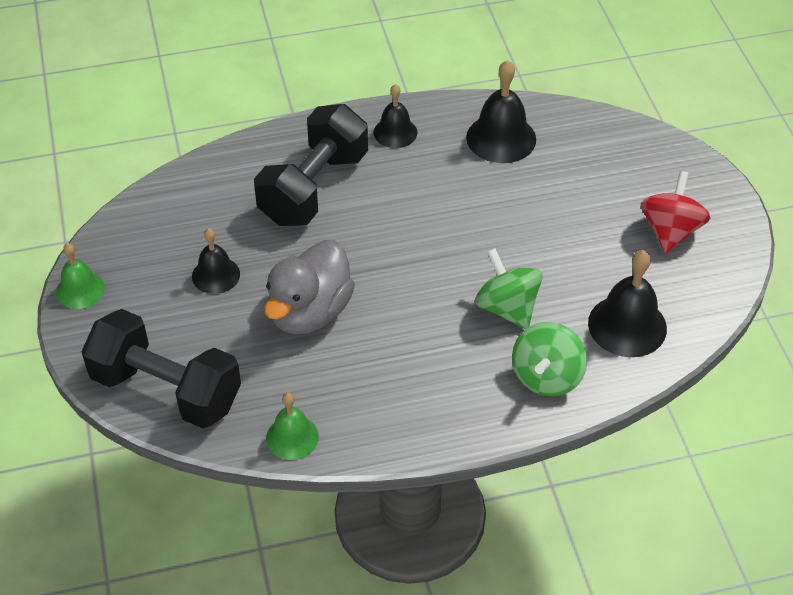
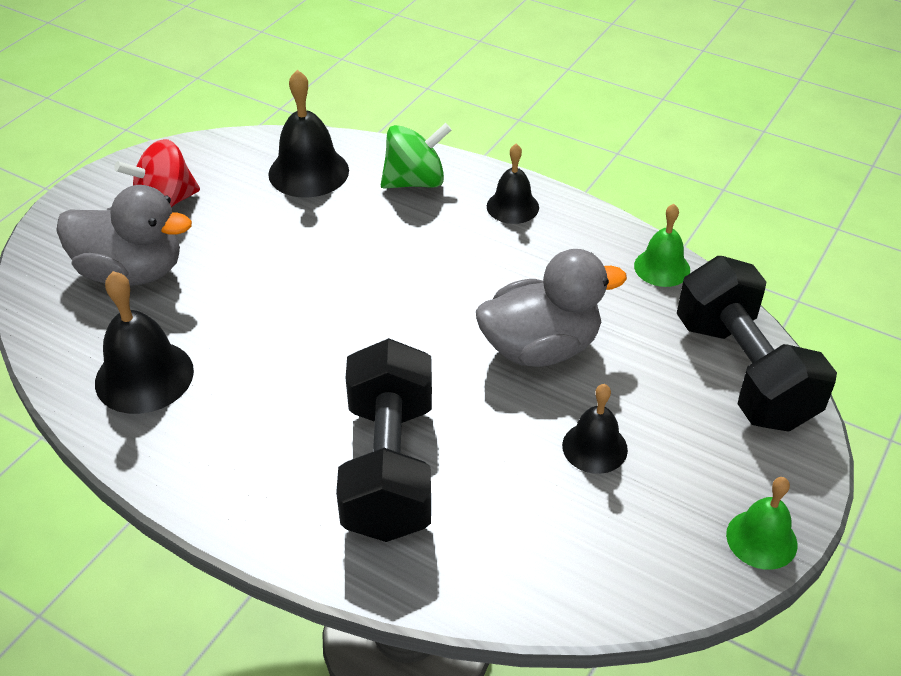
camera: 135 degrees left, 5 degrees down
black dumbbell [254,104,368,226] -> black dumbbell turned 75 degrees counterclockwise [336,338,432,542]
black bell [373,84,417,148] -> black bell moved to [487,144,539,224]
green spinning top [475,248,543,329] -> none
none -> grey duck [56,185,192,286]

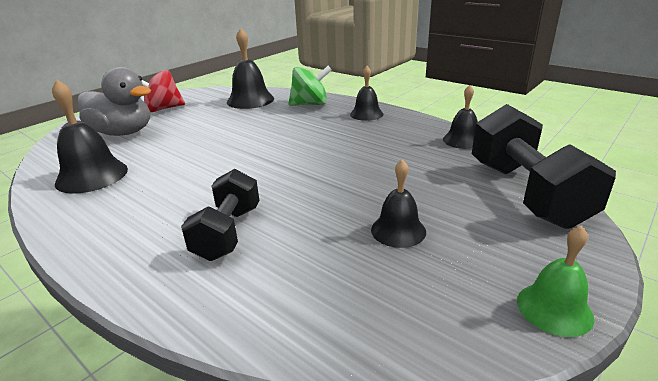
camera: 10 degrees right, 15 degrees down
black dumbbell [336,338,432,542] -> black dumbbell [181,169,260,261], size x0.63
grey duck [476,249,627,367] -> none
green bell [634,204,690,287] -> black bell [443,85,478,149]

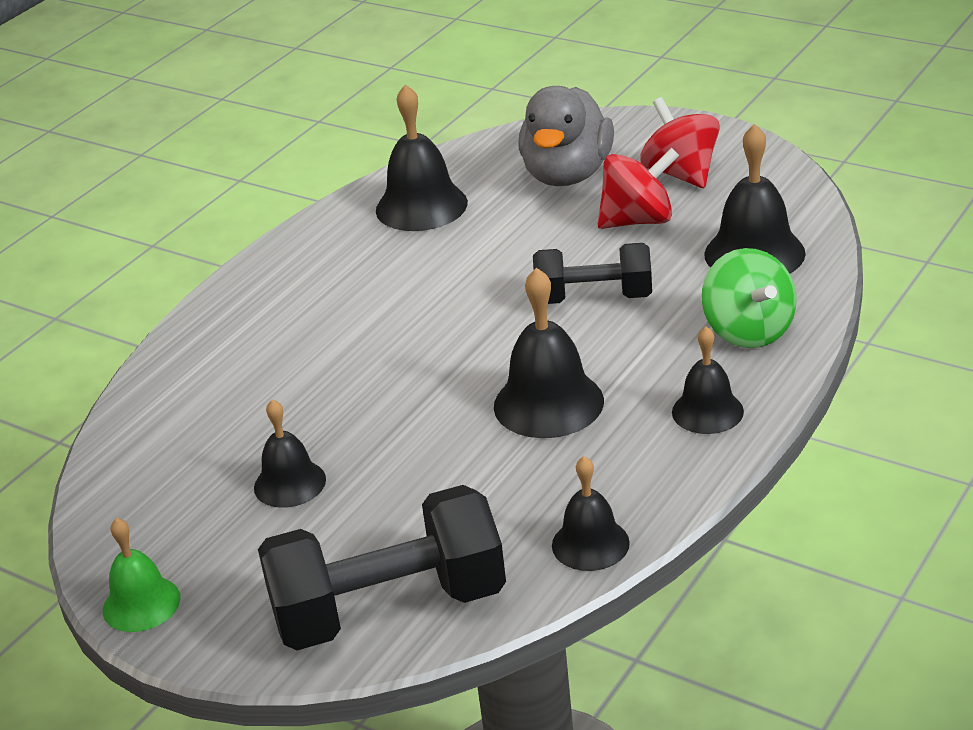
camera: 85 degrees right, 5 degrees up
black dumbbell [181,169,260,261] -> black dumbbell moved to [533,243,652,304]
none -> black bell [494,268,604,438]
none -> red spinning top [597,148,679,229]

